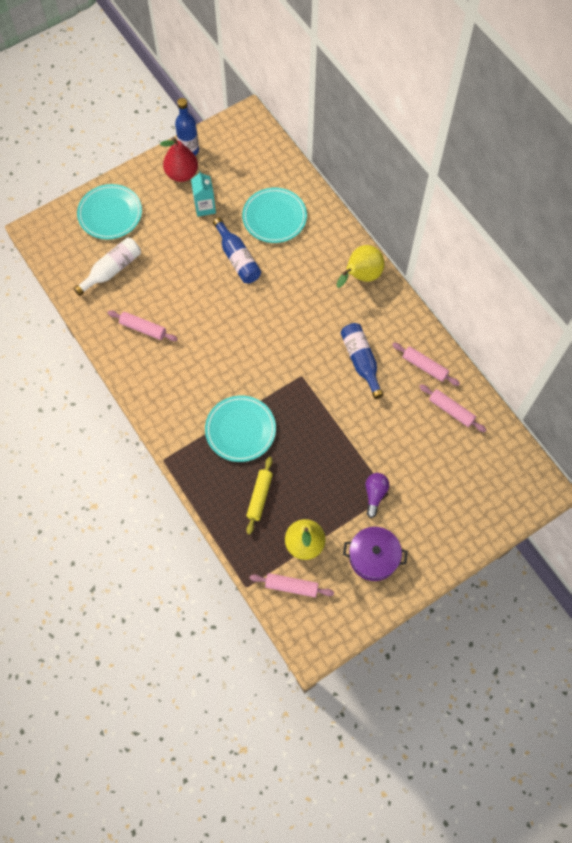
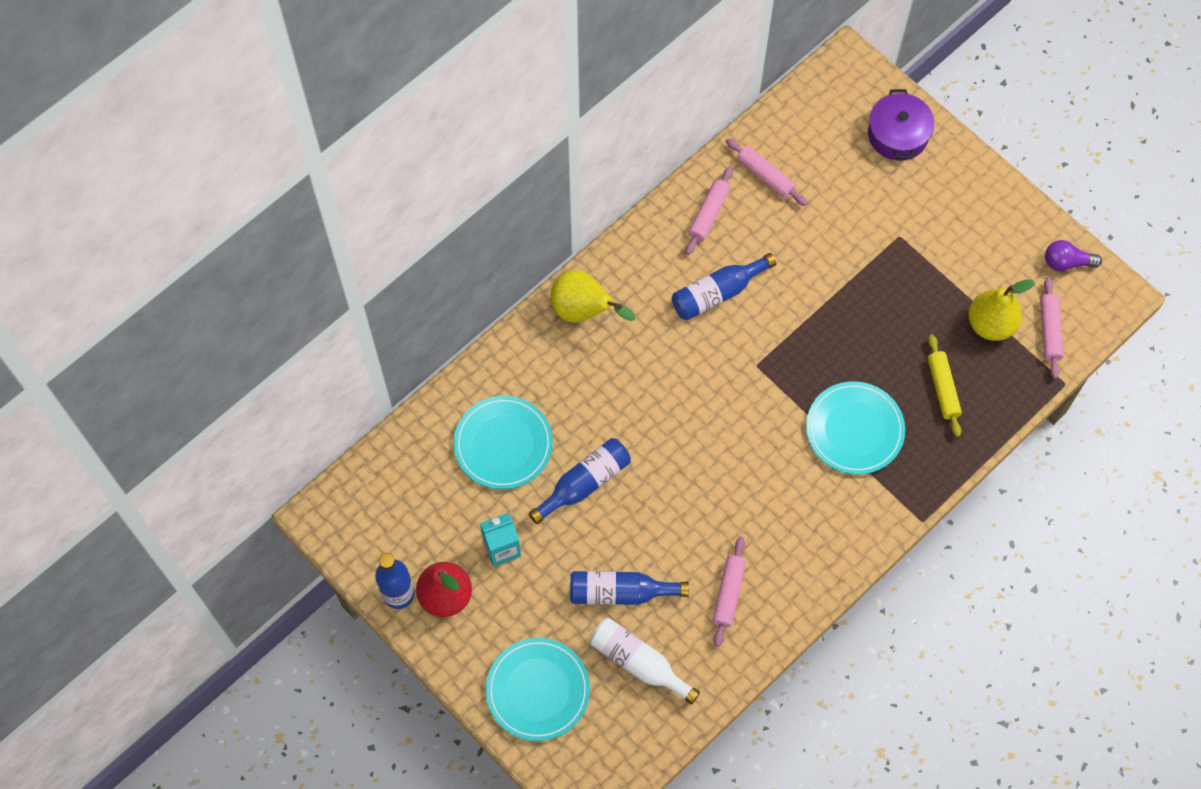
camera: 100 degrees left, 0 degrees up
yellow rolling pin [246,457,273,534] -> yellow rolling pin turned 75 degrees clockwise [927,334,962,437]
purple pot [343,527,408,581] -> purple pot moved to [868,89,934,161]
purple light bulb [365,473,389,518] -> purple light bulb moved to [1045,240,1102,271]
pink rolling pin [419,384,486,432] -> pink rolling pin turned 75 degrees counterclockwise [726,138,808,206]
none -> blue bottle [570,571,689,605]

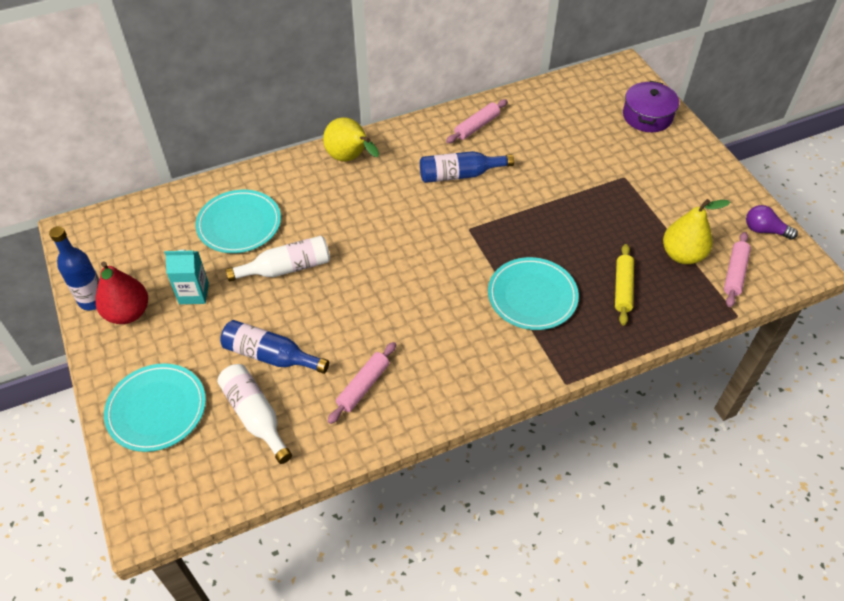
camera: 20 degrees right, 15 degrees down
blue bottle [529,438,631,524] -> white bottle [225,236,330,282]
pink rolling pin [726,138,808,206] -> none

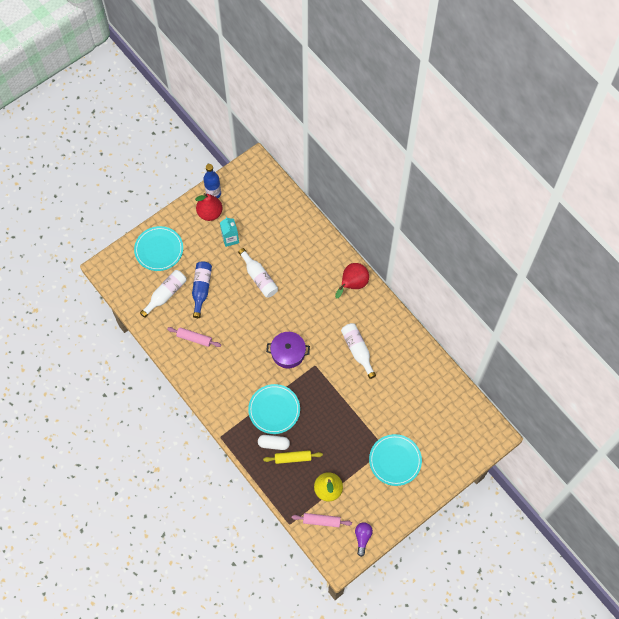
camera: 75 degrees right, 15 degrees up
turquoise plate [195,190,281,253] -> turquoise plate moved to [369,434,422,486]
yellow pear [323,118,379,161] -> red pear [335,263,369,298]
blue bottle [420,151,514,183] -> white bottle [341,323,376,379]
pink rolling pin [446,99,508,143] -> none
purple pot [623,81,679,132] -> purple pot moved to [266,332,310,368]
none -> white capsule [258,435,290,450]

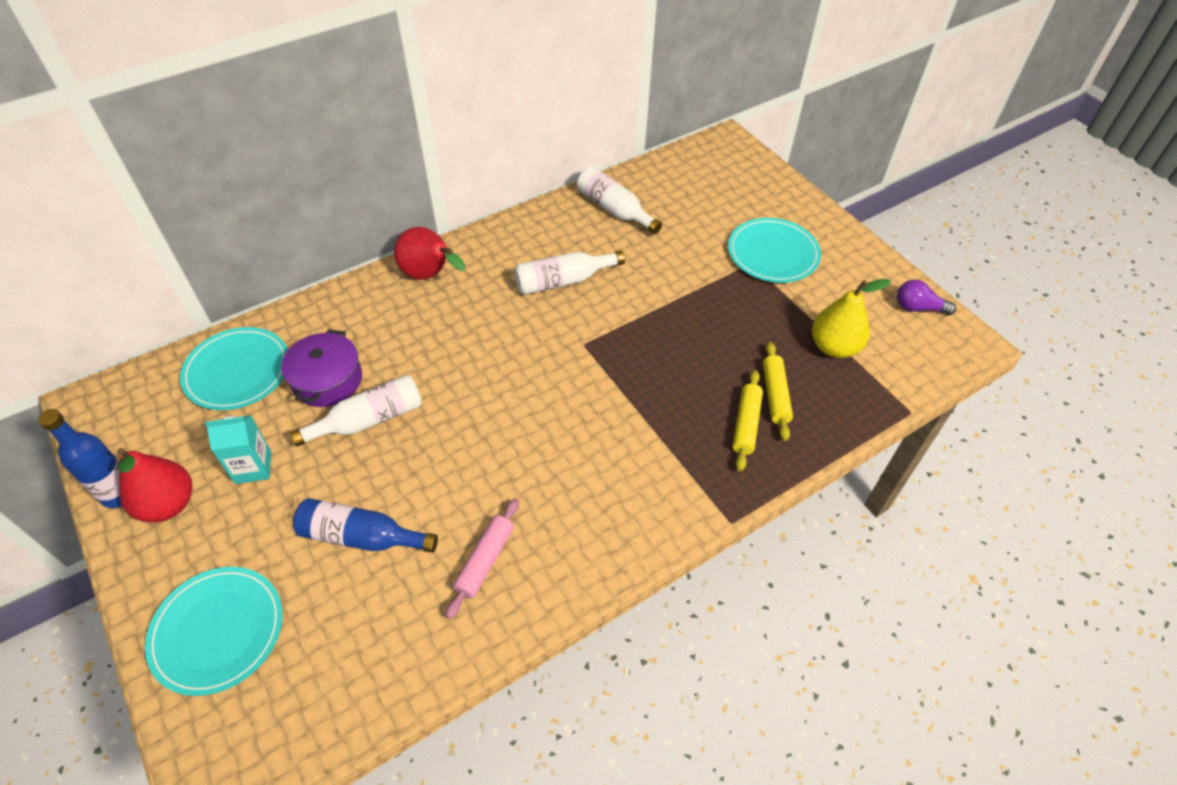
camera: 85 degrees left, 15 degrees down
white bottle [140,270,187,318] -> white bottle moved to [577,166,662,234]
turquoise plate [248,384,300,434] -> turquoise plate moved to [180,327,288,410]
white capsule [258,435,290,450] -> yellow rolling pin [733,370,763,471]
purple pot [266,332,310,368] -> purple pot moved to [281,329,362,407]
pink rolling pin [292,513,352,527] -> none

